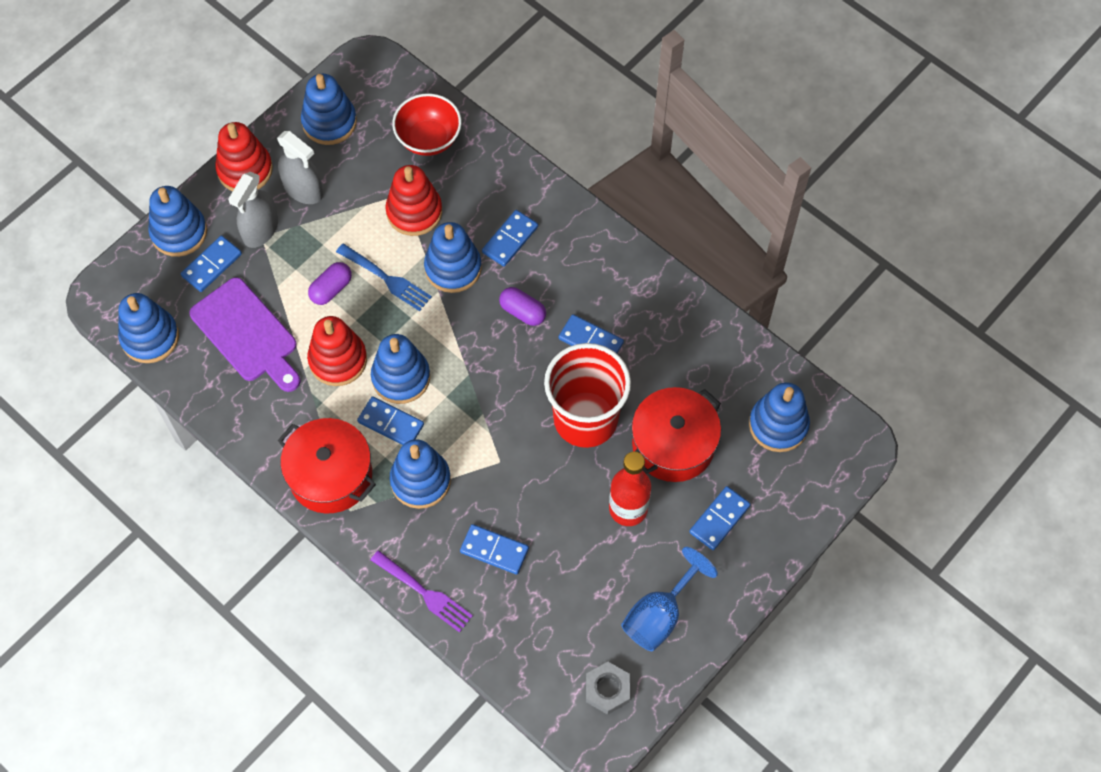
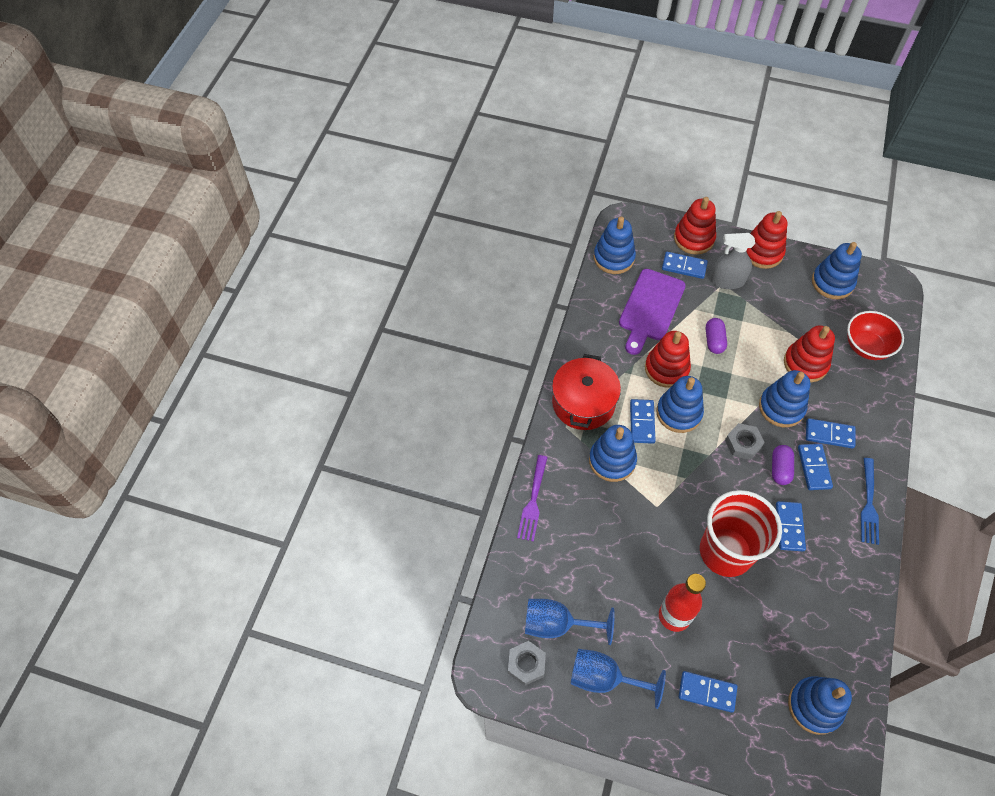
camera: 65 degrees right, 5 degrees down
blue stacking toy [149,186,207,257] -> red stacking toy [674,197,716,255]
grey spray bottle [277,131,323,204] -> none
purple capsule [308,262,352,305] -> purple capsule turned 75 degrees clockwise [706,318,727,354]
blue fork [336,243,432,311] -> blue fork moved to [861,458,879,545]
blue domino [460,524,529,575] -> blue domino moved to [798,444,833,490]
red pot [632,387,721,482] -> none
none -> blue goblet [525,599,615,645]
none -> grey nut [725,423,765,460]

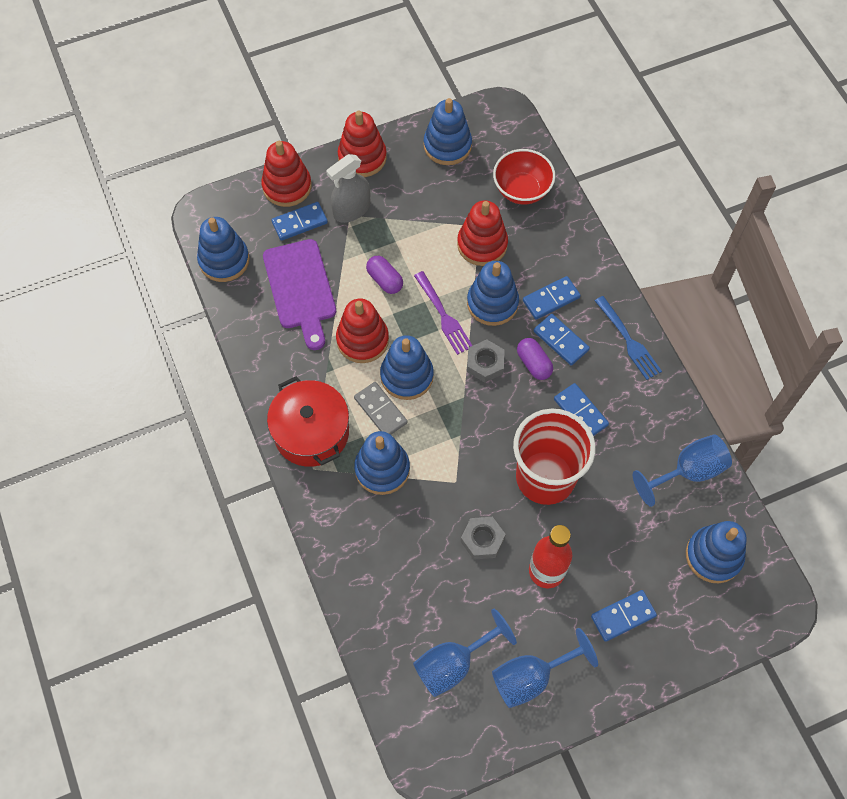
camera: 40 degrees left, 5 degrees up
grey nut [508,641,546,686] -> grey nut moved to [461,517,506,560]
purple fork [517,455,548,542] -> purple fork moved to [414,271,473,355]
blue domino [630,399,656,444] -> grey domino [354,382,408,435]
none -> blue goblet [633,435,732,507]

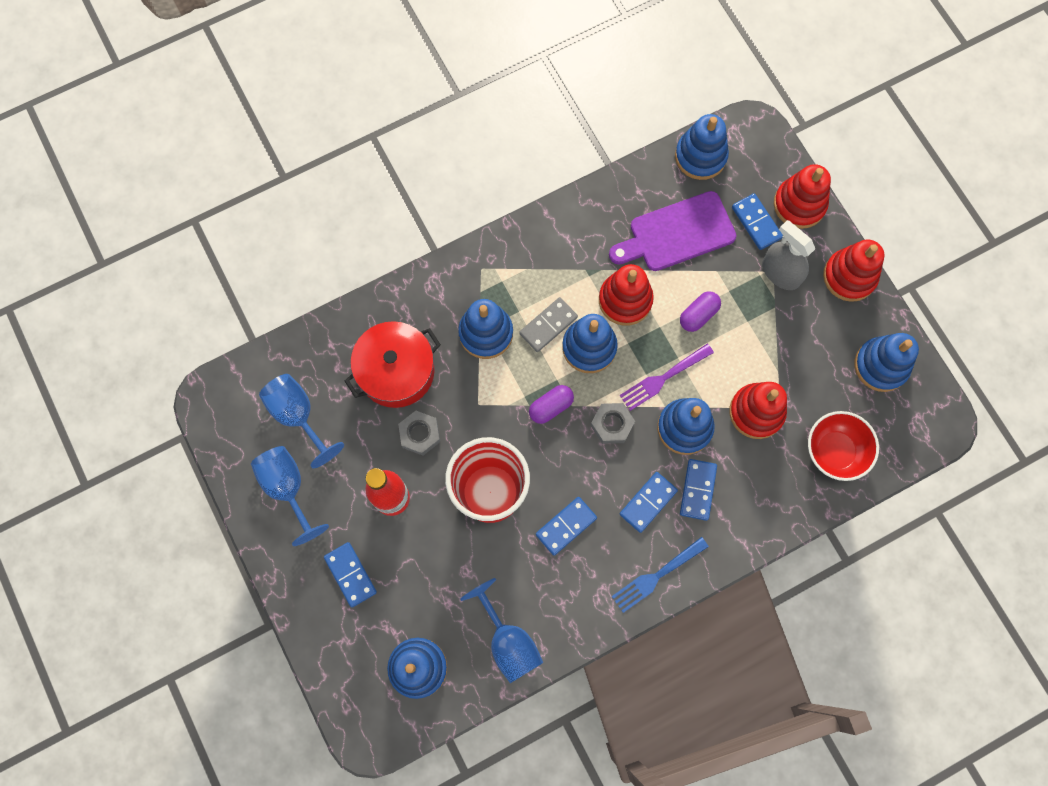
camera: 85 degrees right, 10 degrees up
red pot [267,376,349,467] -> red pot moved to [345,321,441,408]
purple capsule [517,338,553,380] -> purple capsule moved to [529,385,574,424]
blue domino [523,276,581,319] -> blue domino turned 45 degrees clockwise [680,459,717,521]

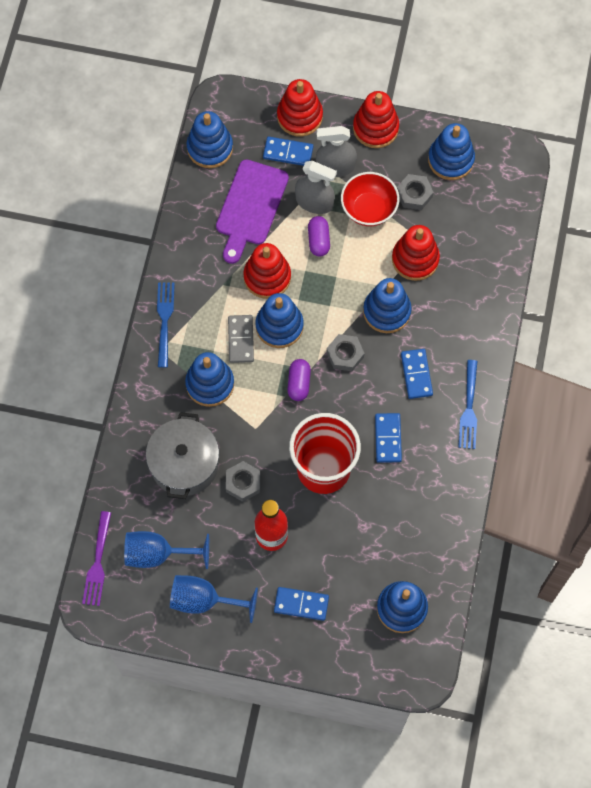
camera: 50 degrees left, 5 degrees down
red pot [345,321,441,408] -> grey pot [146,412,219,499]
blue goblet [460,578,543,683] -> none
purple fork [620,344,714,411] -> purple fork moved to [82,511,111,606]
blue domino [680,459,717,521] -> none
red bowl [808,411,879,481] -> red bowl moved to [341,172,399,226]
none -> blue fork [157,282,175,368]
none -> grey spray bottle [295,161,337,214]
none -> grey nut [397,174,434,210]

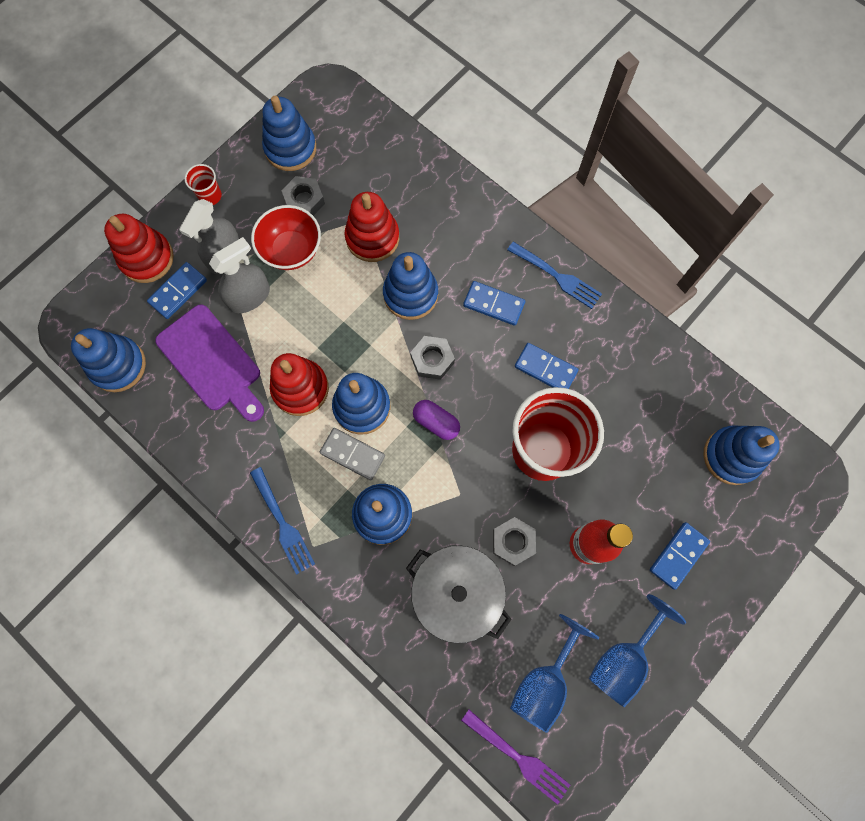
camera: 60 degrees left, 5 degrees up
blue fork [157,282,175,368] -> blue fork turned 150 degrees counterclockwise [250,467,315,574]
purple capsule [308,216,330,257] -> none
red stacking toy [353,91,399,148] -> red cup [185,164,222,205]

